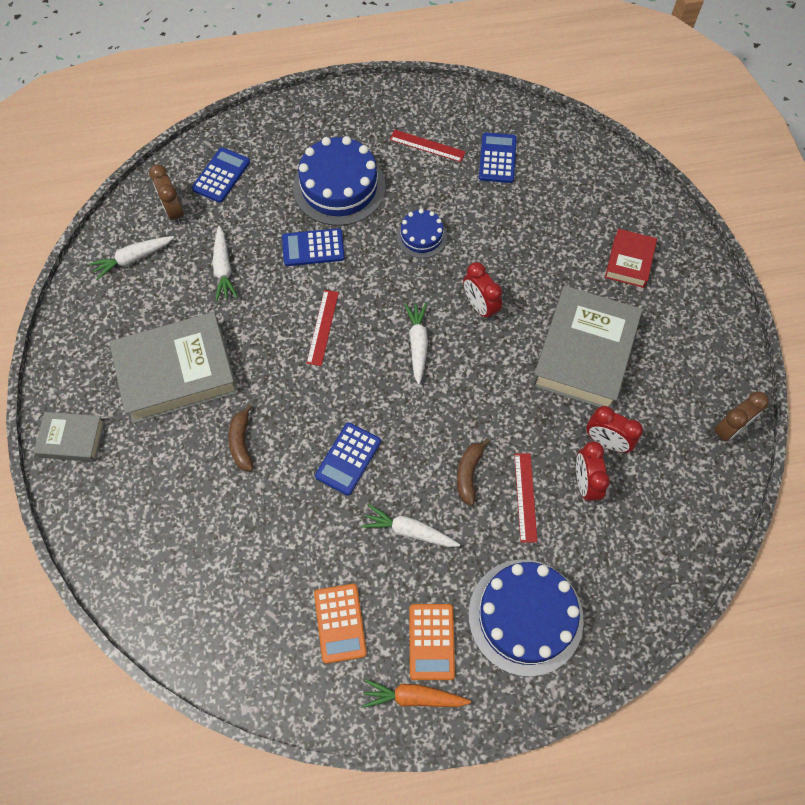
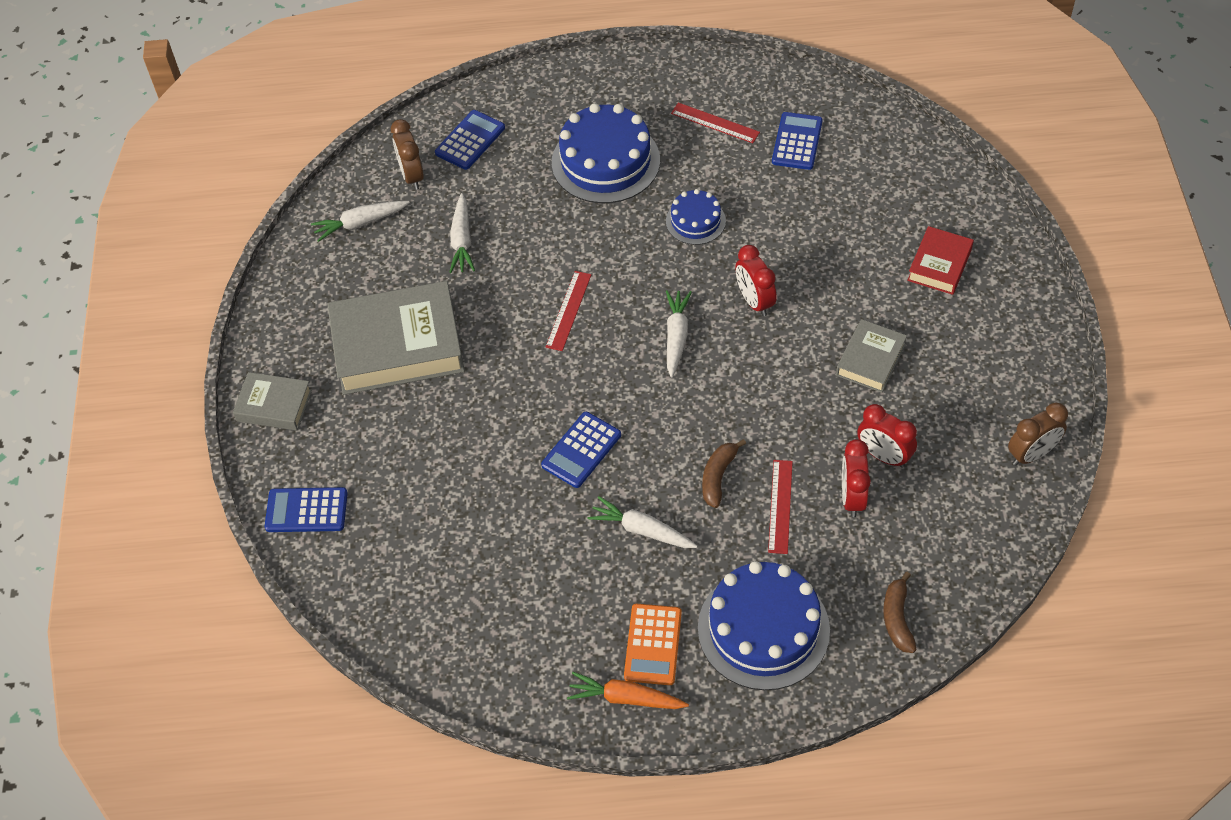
camera: 10 degrees right, 10 degrees down
brown banana [228,404,253,471] -> brown banana moved to [883,572,917,653]
blue calculator [282,228,345,266] -> blue calculator moved to [265,487,348,532]
orange calculator [314,584,367,664] -> none
grey book [531,286,642,409] -> grey book [836,319,907,393], size x0.52

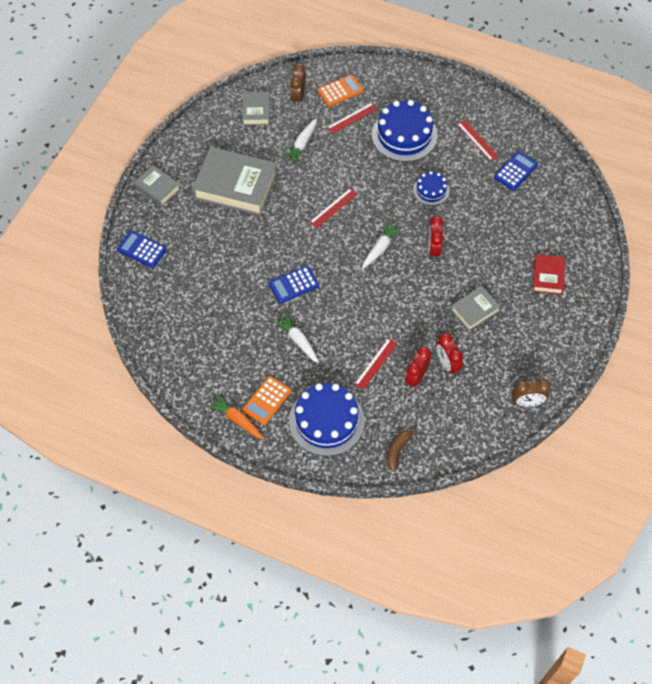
camera: 25 degrees right, 5 degrees up
white carrot [311,201,410,242] -> grey book [242,92,270,125]
blue calculator [435,110,505,170] -> orange calculator [317,74,363,107]
brown banana [702,439,746,508] -> none
red book [907,226,974,295] -> red book turned 45 degrees counterclockwise [533,254,565,295]
none -> red ruler [327,103,377,134]

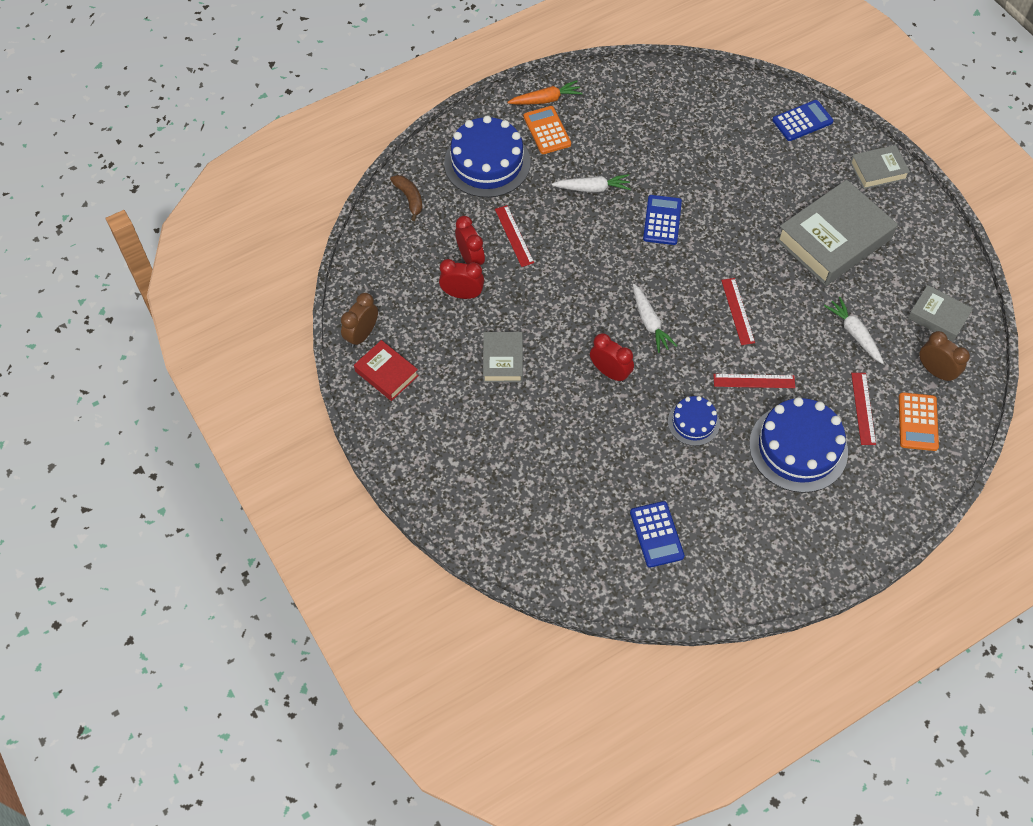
camera: 125 degrees right, 0 degrees up
red ruler [457,120,499,161] -> red ruler moved to [713,374,795,388]
red book [533,254,565,295] -> red book moved to [354,340,419,401]

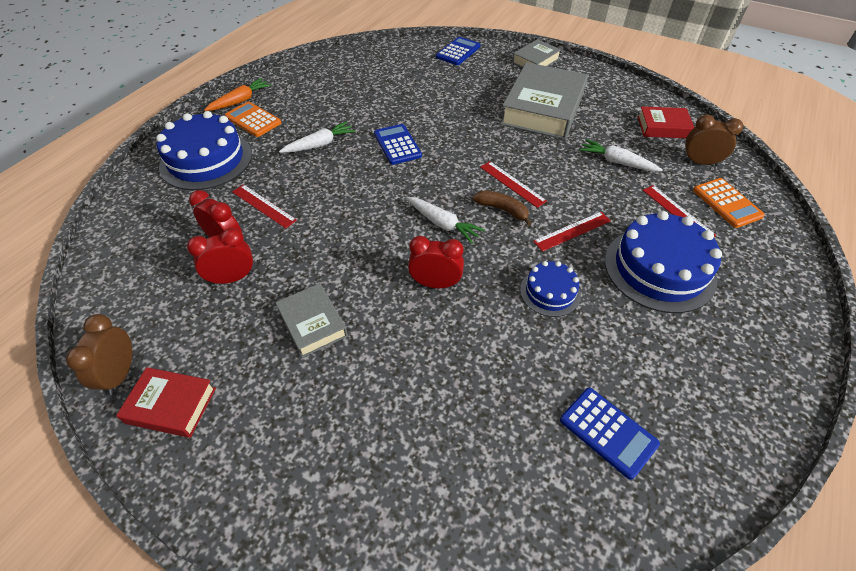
camera: 30 degrees left, 10 degrees down
brown banana [390,175,422,221] -> brown banana moved to [473,191,532,226]
grey book [908,285,973,342] -> red book [637,106,695,138]

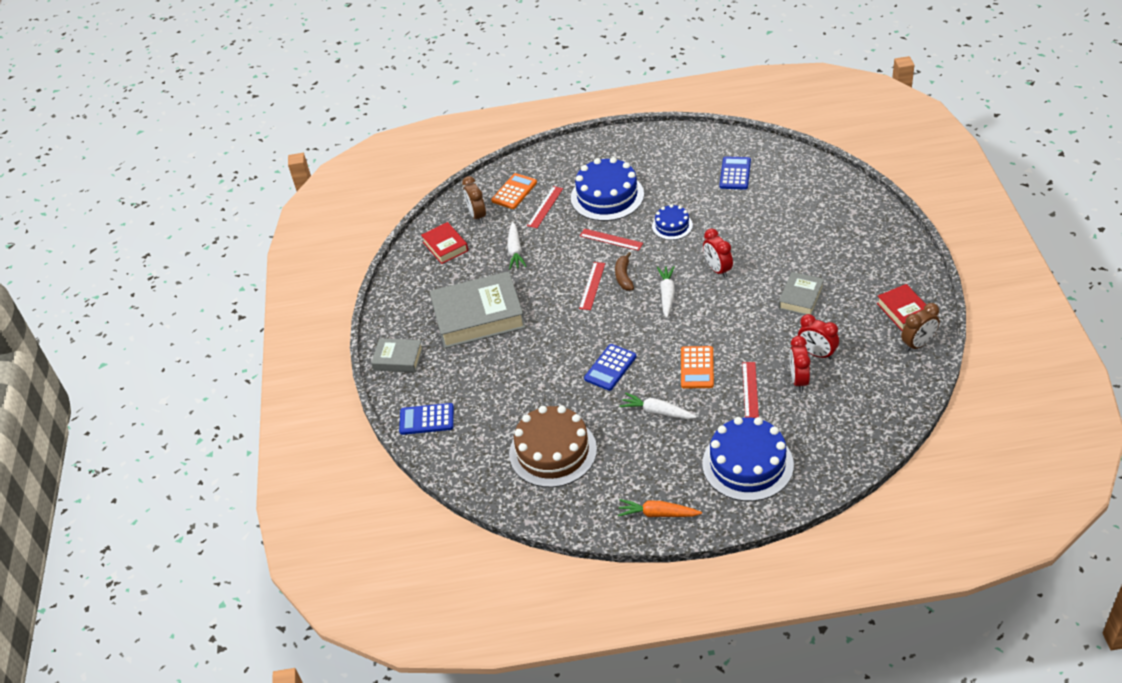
camera: 120 degrees left, 5 degrees down
orange calculator [225,102,281,137] -> orange calculator moved to [681,346,714,389]
none -> brown cake [509,406,597,487]

